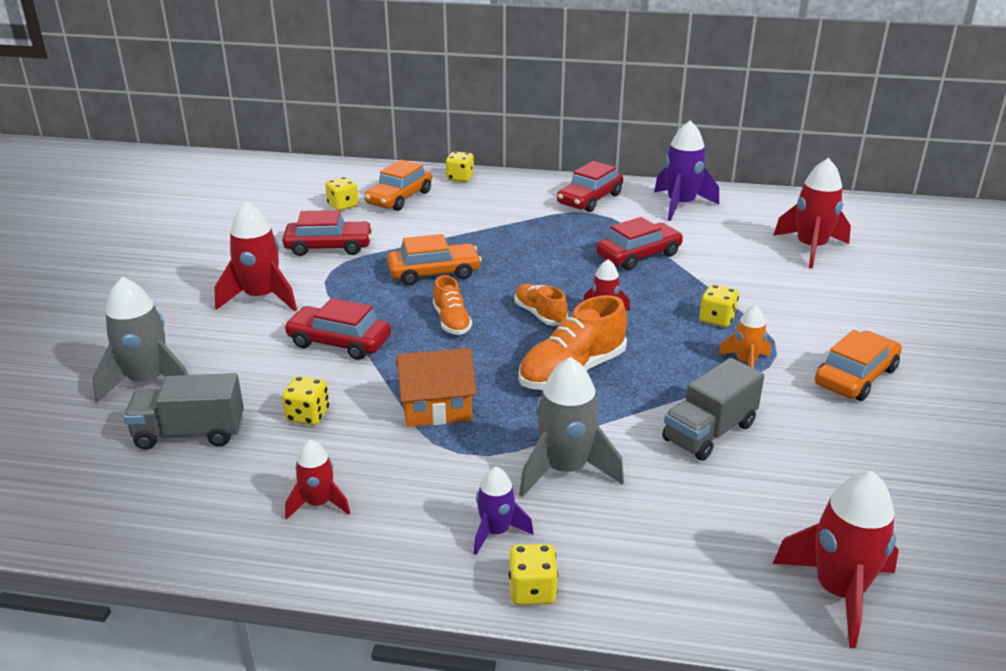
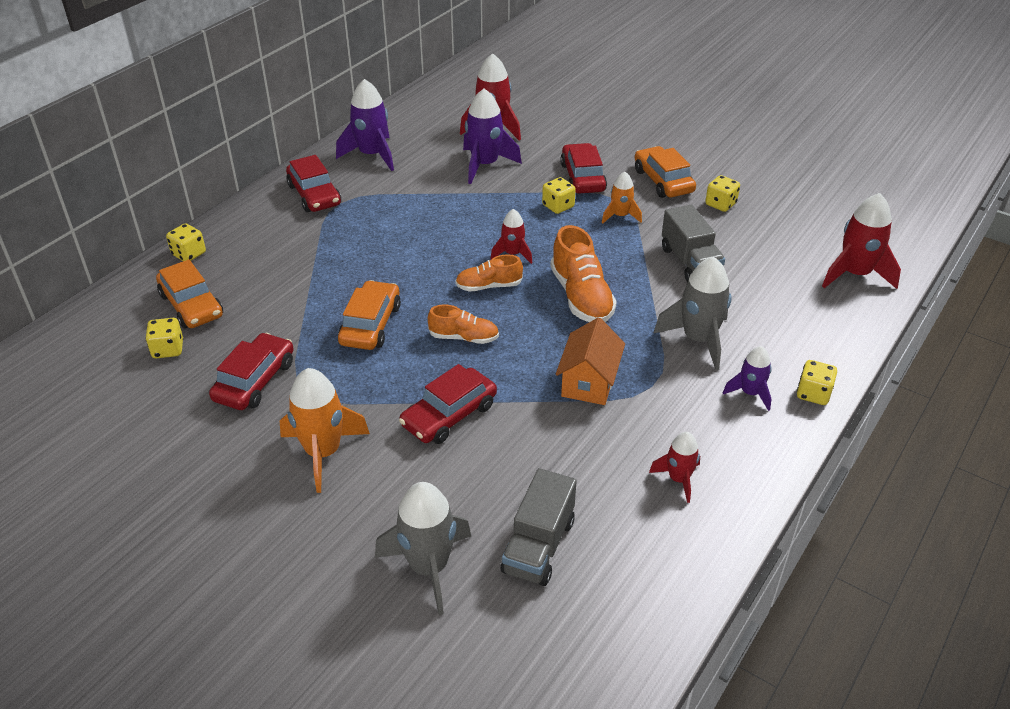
camera: 65 degrees left, 10 degrees up
red rocket [214,202,297,312] -> orange rocket [280,368,370,493]
yellow dice [282,376,329,425] -> yellow dice moved to [705,175,740,212]
red car [596,217,683,270] -> red car moved to [560,143,607,194]
none -> purple rocket [463,89,522,184]

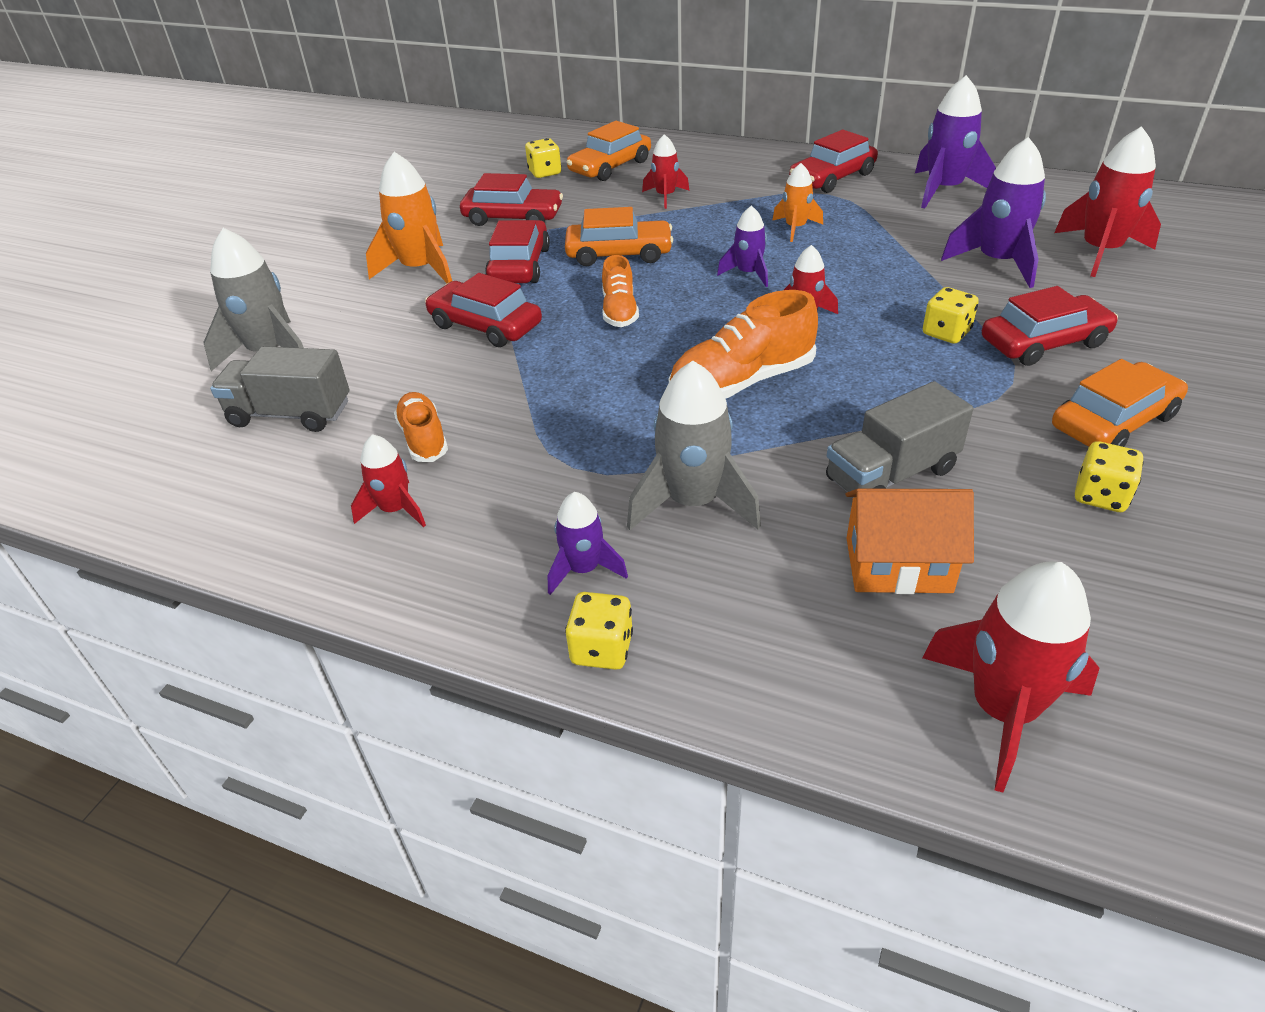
camera: 80 degrees right, 0 degrees up
yellow dice [166,223,206,261] -> none
orange shoe [455,254,523,292] -> orange shoe moved to [394,392,448,462]
orange house [556,317,625,405] -> orange house moved to [845,489,974,594]
orange rocket [602,172,642,224] -> orange rocket moved to [772,163,823,242]
none -> red car [485,220,550,283]
none -> red rocket [642,134,689,209]
none -> purple rocket [717,206,768,287]

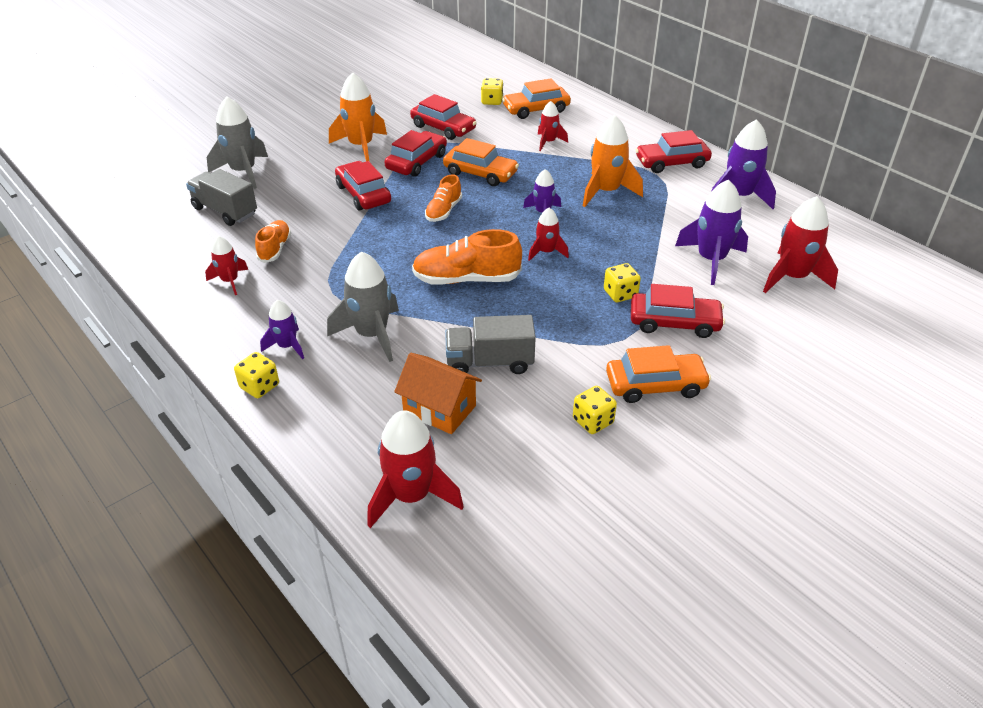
camera: 25 degrees right, 0 degrees up
orange rocket [772,163,823,242] -> orange rocket [583,115,643,207], size x1.73

